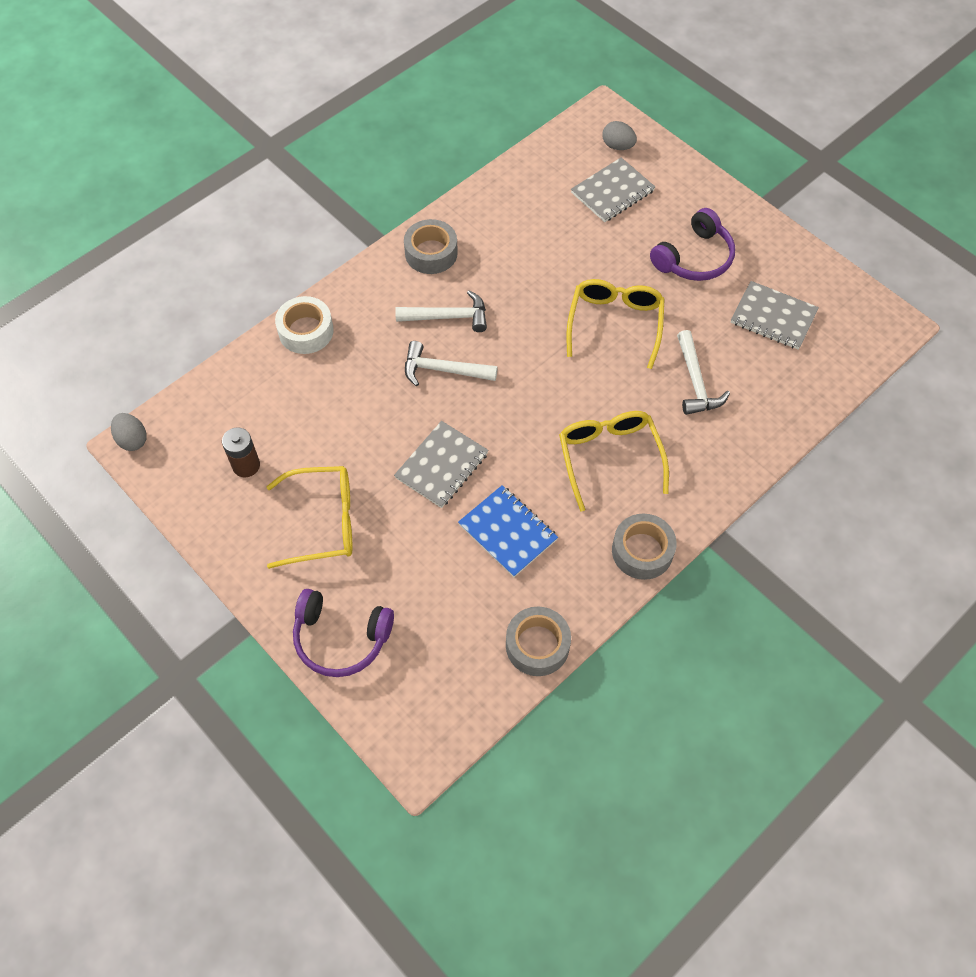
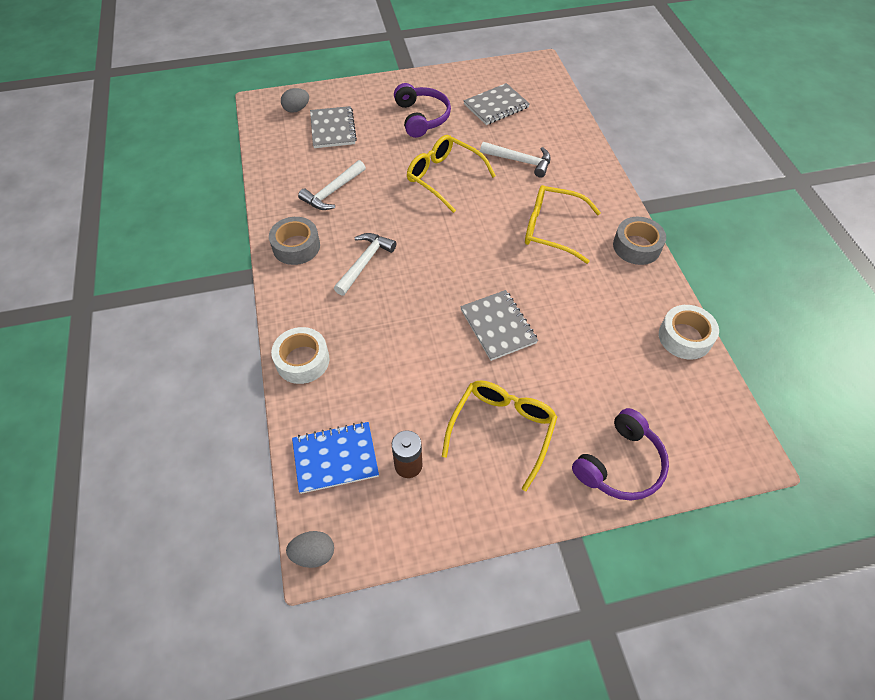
camera: 60 degrees left, 5 degrees down
white hammer [405,341,498,386] -> white hammer moved to [298,160,366,210]
blue notebook [458,485,558,577] -> blue notebook moved to [292,422,379,494]
grey tape [506,606,571,676] -> white tape [659,305,719,360]

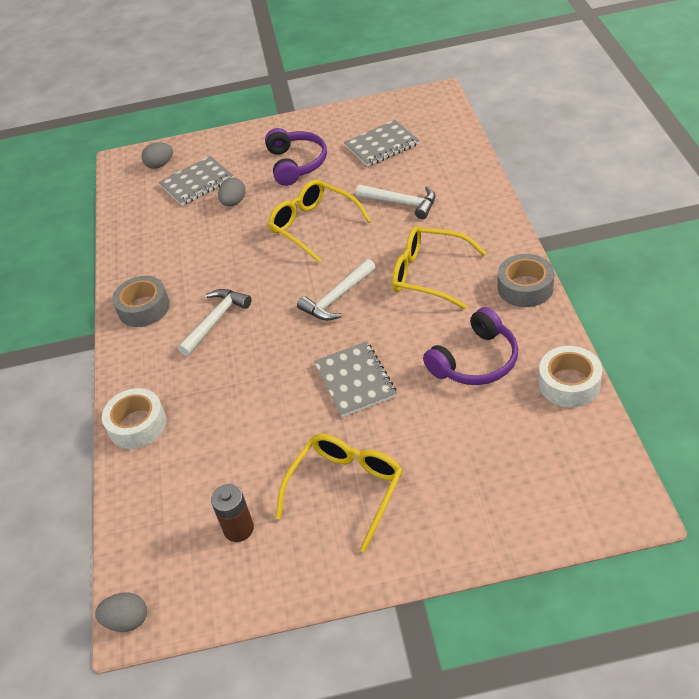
camera: 10 degrees right, 10 degrees down
blue notebook [292,422,379,494] -> none
white hammer [298,160,366,210] -> white hammer moved to [297,259,376,321]
grey notebook [310,106,357,148] -> grey notebook turned 60 degrees clockwise [159,156,233,206]
purple headphones [572,408,669,501] -> purple headphones moved to [423,307,518,385]
none -> grey egg [218,178,246,206]

